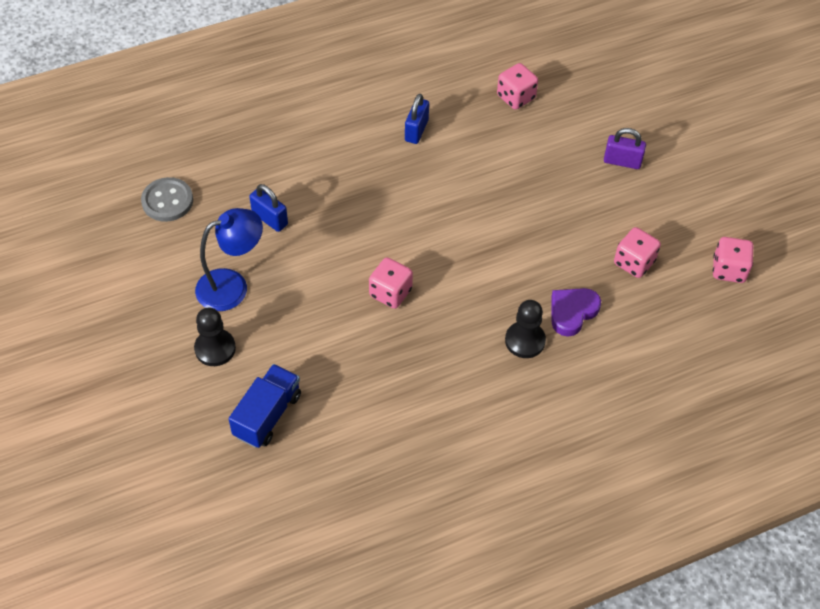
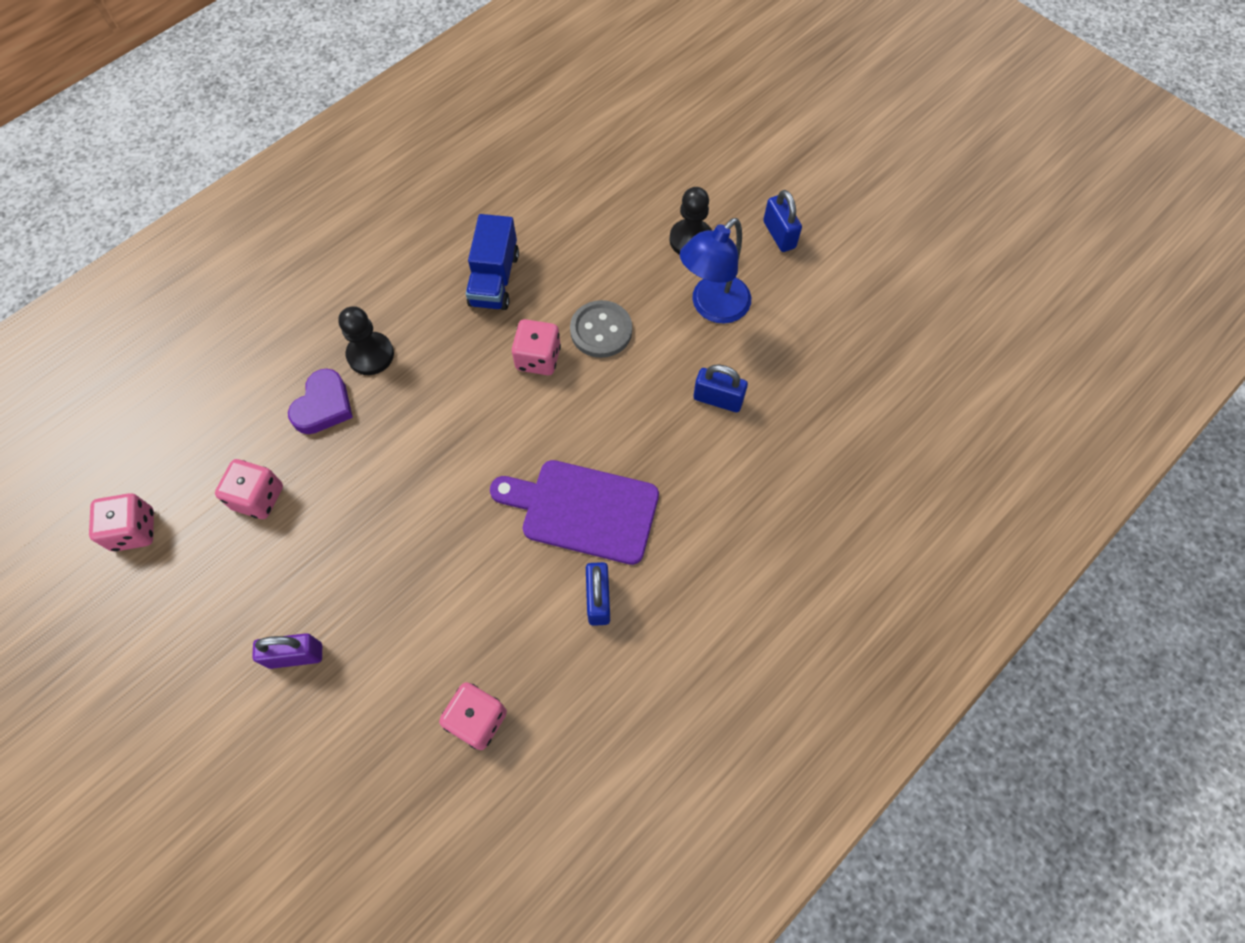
camera: 160 degrees right, 10 degrees up
grey button [141,177,193,222] -> grey button moved to [570,300,632,358]
blue truck [229,364,301,448] -> blue truck moved to [466,214,519,310]
none -> purple cutting board [490,460,659,565]
none -> blue padlock [763,190,802,252]

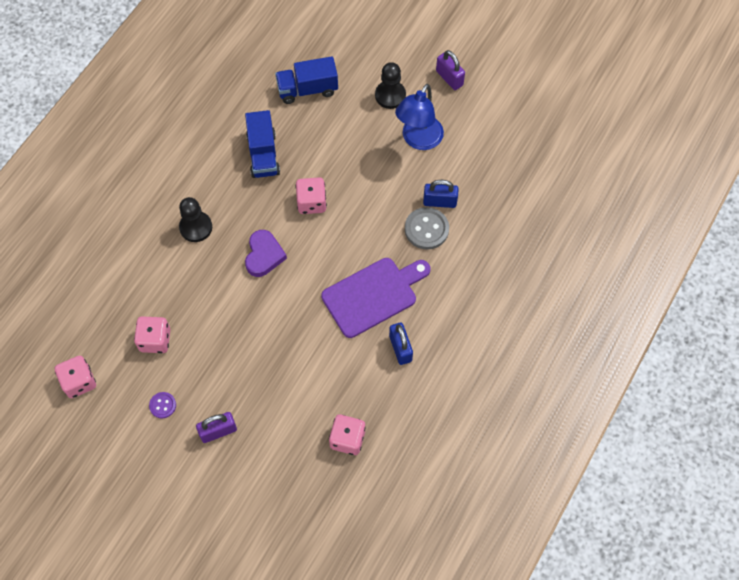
camera: 15 degrees left, 0 degrees up
purple heart [288,368,353,434] -> purple heart moved to [245,230,287,277]
purple cutting board [490,460,659,565] -> purple cutting board turned 150 degrees clockwise [321,258,431,338]
grey button [570,300,632,358] -> grey button moved to [405,207,449,250]
blue padlock [763,190,802,252] -> purple padlock [436,50,465,90]
none -> purple button [149,392,176,418]
none -> blue truck [275,56,338,104]

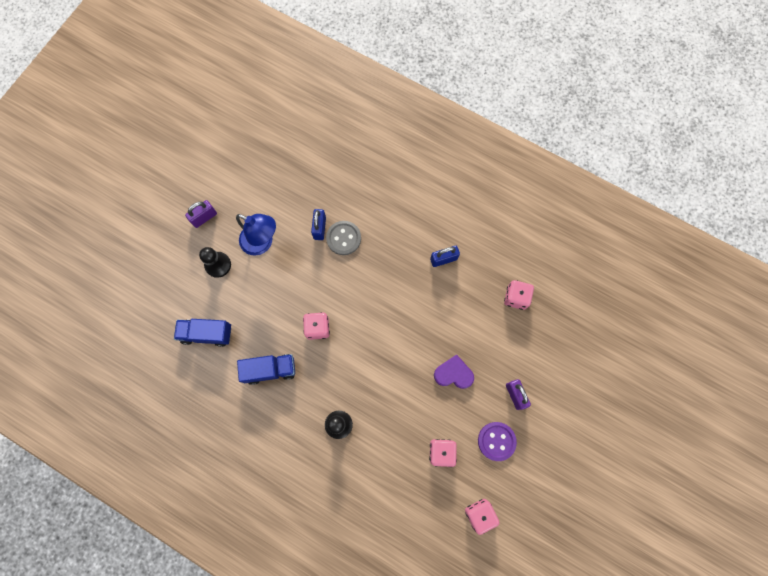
camera: 90 degrees left, 10 degrees up
purple button [149,392,176,418] -> purple button [478,422,517,461], size x1.79
purple heart [245,230,287,277] -> purple heart moved to [434,355,474,389]
blue truck [275,56,338,104] -> blue truck turned 105 degrees clockwise [174,319,231,347]
purple cutting board [321,258,431,338] -> none

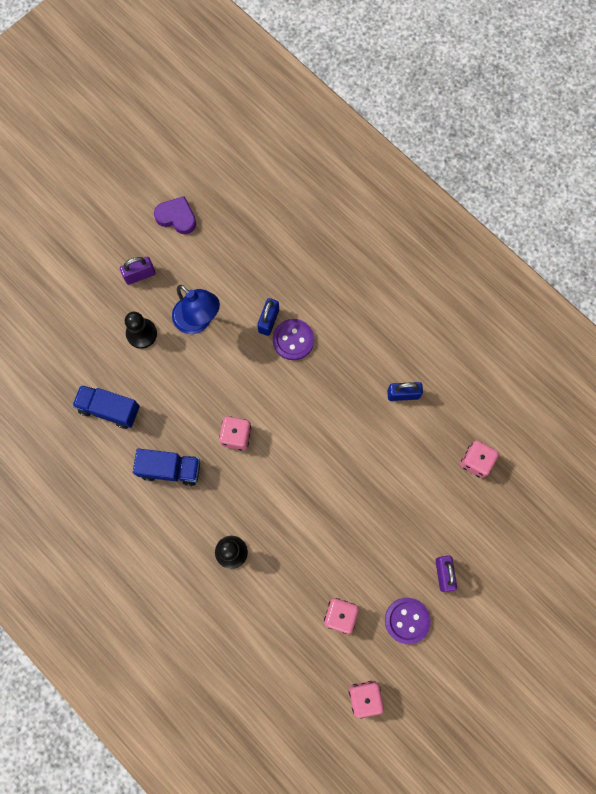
camera: 15 degrees right, 0 degrees up
grey button [326,221,361,255] -> purple button [273,319,314,360]
purple heart [434,355,474,389] -> purple heart moved to [154,196,196,234]

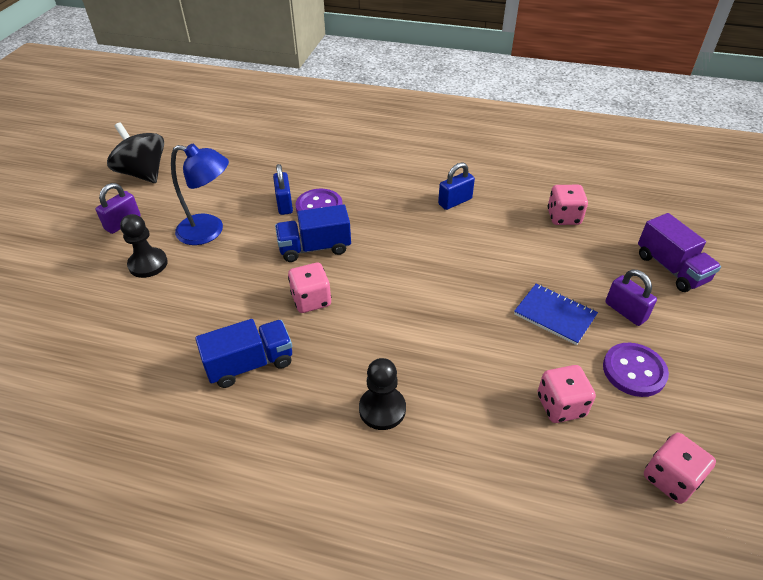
camera: 30 degrees left, 30 degrees down
blue truck [72,385,140,429] -> blue truck moved to [275,204,351,262]
purple heart [154,196,196,234] -> black spinning top [107,122,164,183]
none -> blue notebook [514,284,598,345]
none -> purple truck [638,213,721,292]

